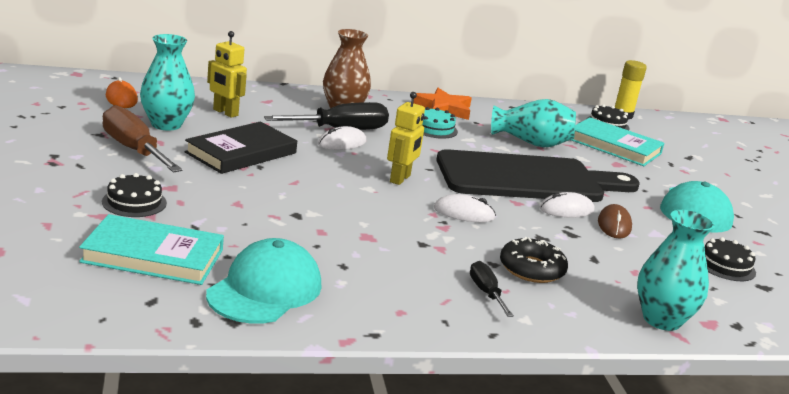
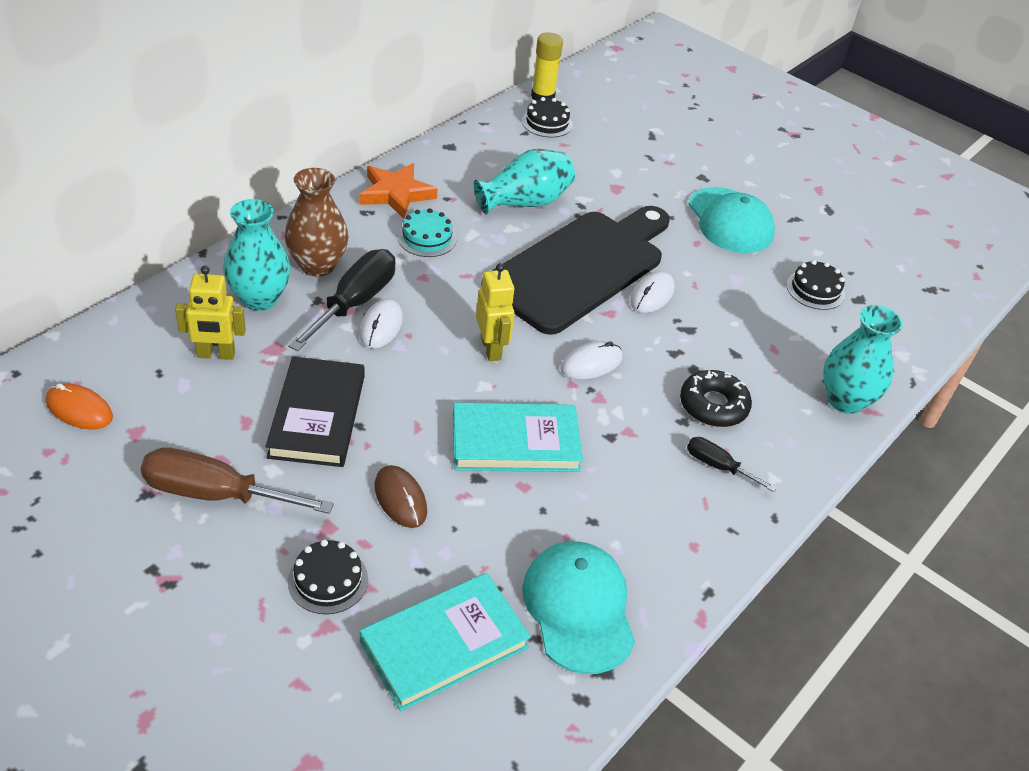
camera: 40 degrees left, 20 degrees up
turquoise vase [140,34,195,131] -> turquoise vase moved to [223,199,290,311]
turquoise book [571,117,665,166] -> turquoise book moved to [453,402,583,472]
brown mouse [598,204,632,239] -> brown mouse moved to [375,465,427,528]

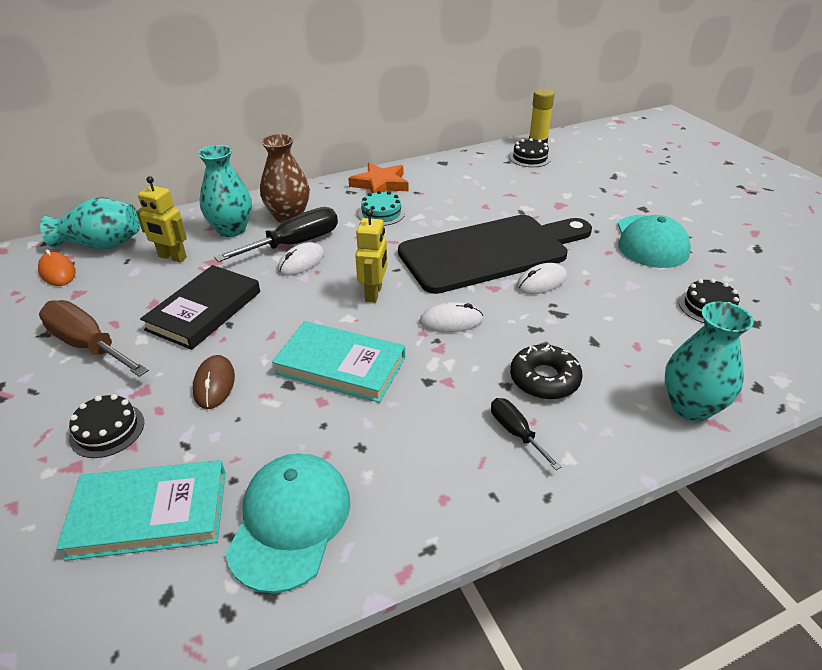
camera: 30 degrees right, 5 degrees down
turquoise vase [474,149,575,214] -> turquoise vase moved to [40,197,141,249]

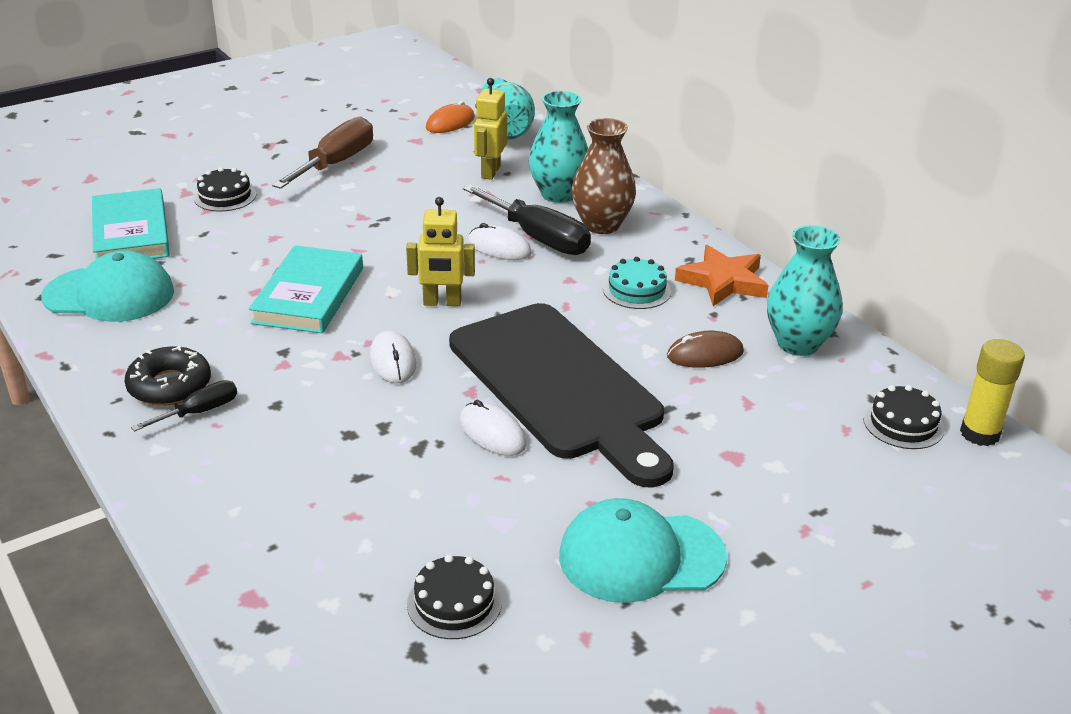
camera: 80 degrees right, 5 degrees down
black book [140,265,260,350] -> none
brown mouse [193,355,235,409] -> brown mouse moved to [667,331,744,368]
black donut [510,344,582,399] -> black donut moved to [125,345,211,406]
turquoise vase [665,301,754,421] -> turquoise vase moved to [767,225,842,356]

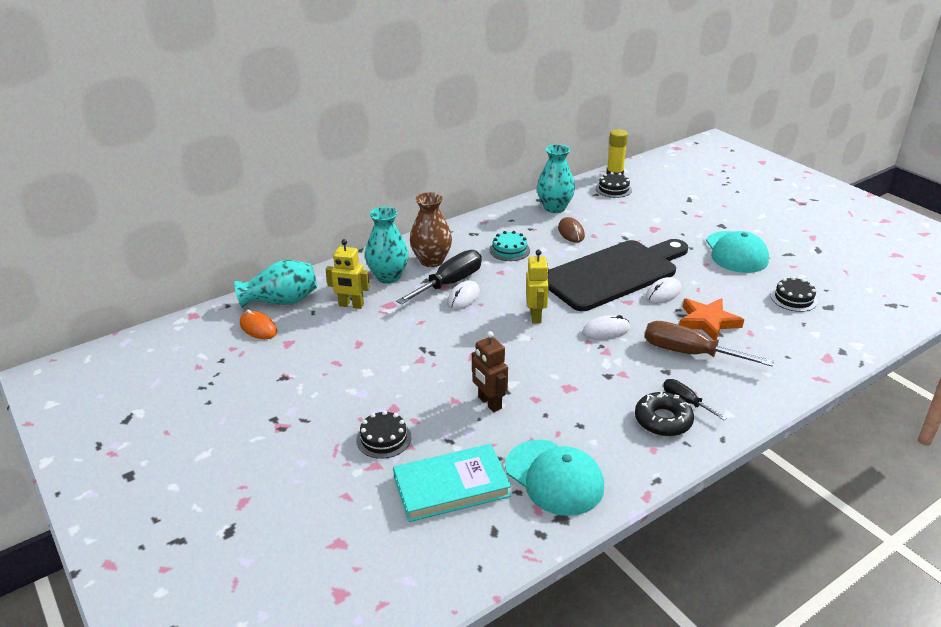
camera: 90 degrees left, 0 degrees up
turquoise cap [41,250,174,322] -> turquoise cap turned 135 degrees clockwise [505,440,604,516]
turquoise book [249,245,363,333] -> none
brown screwdriver [272,117,373,189] -> brown screwdriver moved to [645,321,774,366]
orange star [675,245,769,306] -> orange star moved to [679,298,744,340]
none -> brown robot [472,331,508,412]

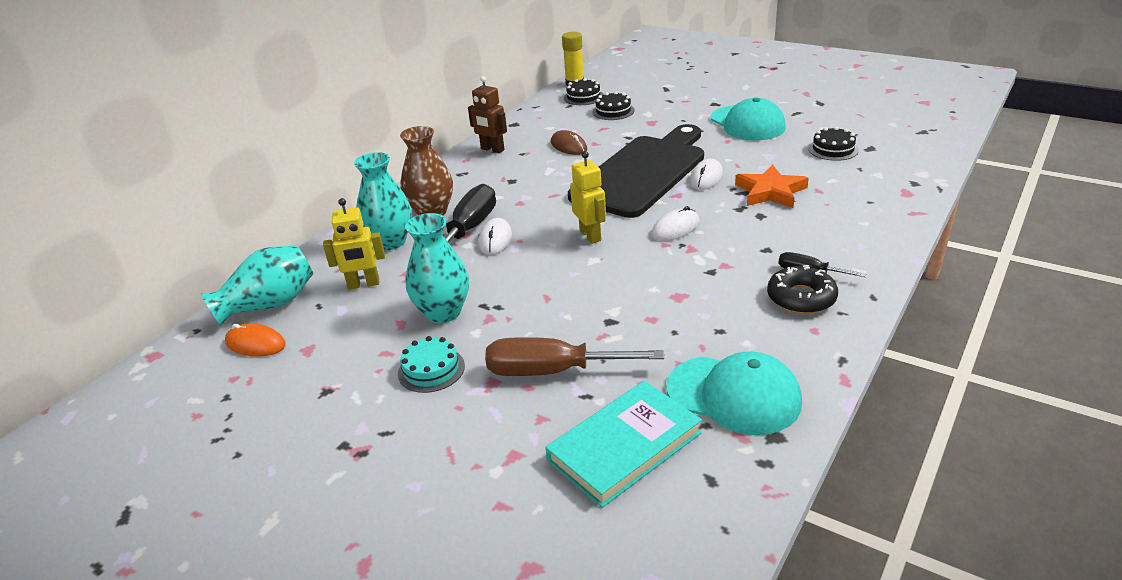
camera: 20 degrees left, 0 degrees up
black cake [356,411,411,459] -> black cake moved to [593,92,634,120]
brown robot [472,331,508,412] -> brown robot moved to [468,76,507,153]
turquoise cake [490,231,530,261] -> turquoise cake moved to [398,336,465,393]
turquoise vase [537,144,575,213] -> turquoise vase moved to [405,213,469,323]
brown screwdriver [645,321,774,366] -> brown screwdriver moved to [485,337,664,376]

